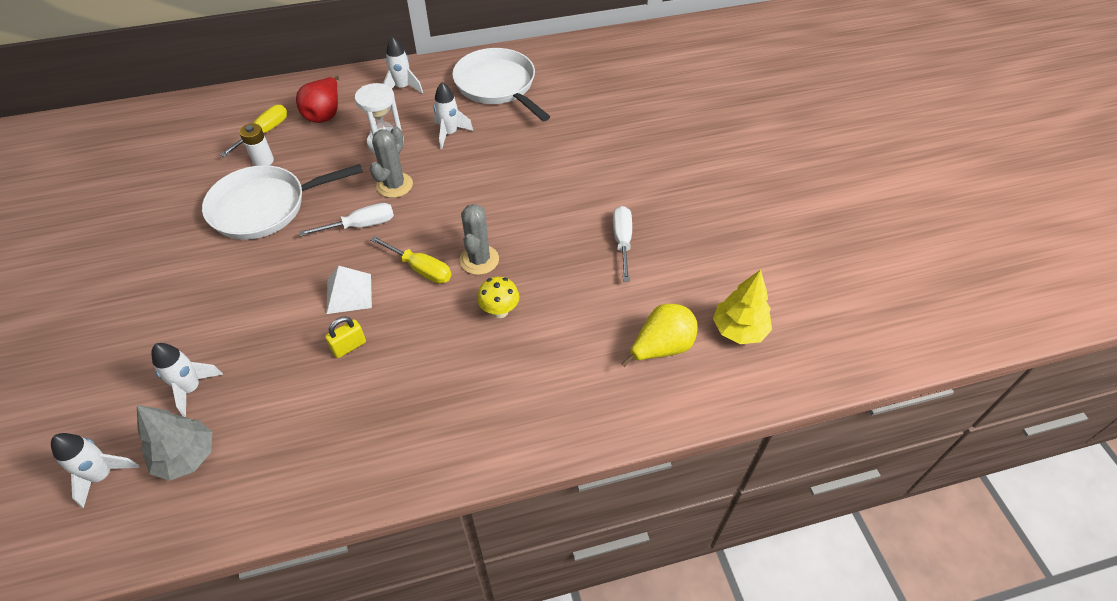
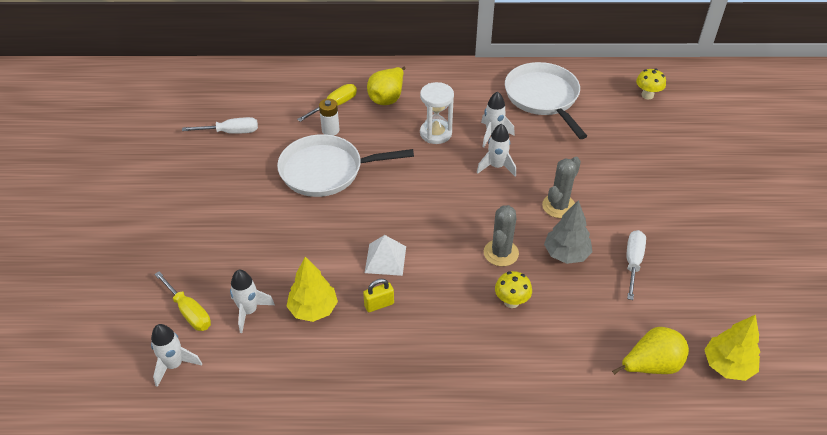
camera: 15 degrees right, 5 degrees down
grey tree [137,405,212,481] -> grey tree moved to [544,200,593,264]
red pear [296,76,339,123] -> yellow pear [367,67,406,105]
white screwdriver [299,203,394,236] -> white screwdriver moved to [182,117,258,134]
grey cactus [370,126,413,198] -> grey cactus moved to [542,157,581,218]
yellow screwdriver [370,236,451,284] -> yellow screwdriver moved to [154,271,211,331]
white rocket [383,36,423,93] -> white rocket moved to [477,123,516,177]
none -> yellow tree [286,257,338,322]
none -> yellow mushroom [636,68,666,99]

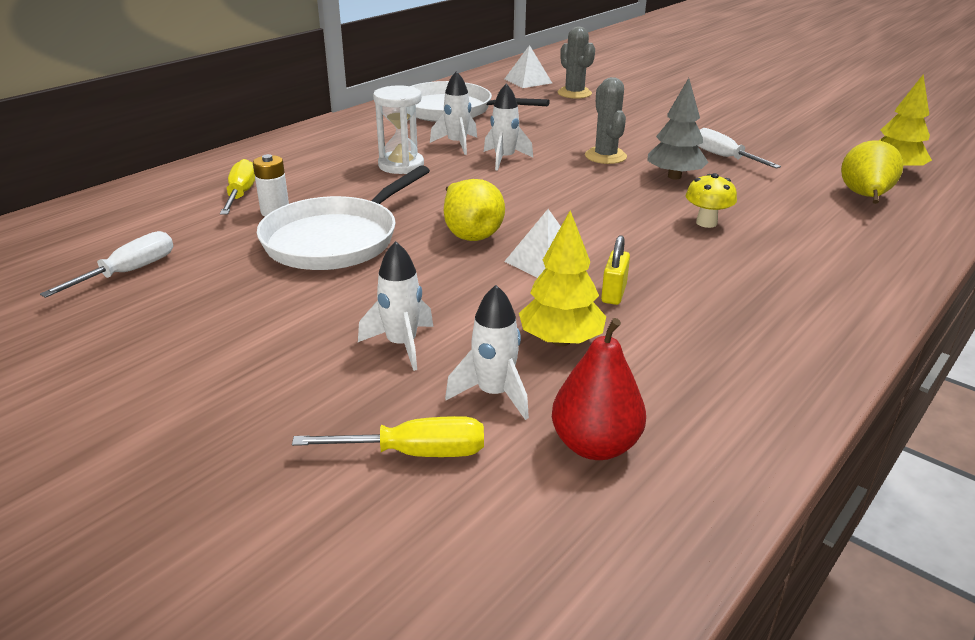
camera: 50 degrees left, 15 degrees down
white rocket [151,324,202,387] -> white rocket moved to [358,241,433,371]
yellow pear [367,67,406,105] -> yellow pear moved to [444,179,505,241]
grey cactus [484,205,519,266] -> grey cactus moved to [558,27,595,99]
yellow mushroom [636,68,666,99] -> white pyramid [505,45,552,88]
none -> red pear [552,318,646,460]

